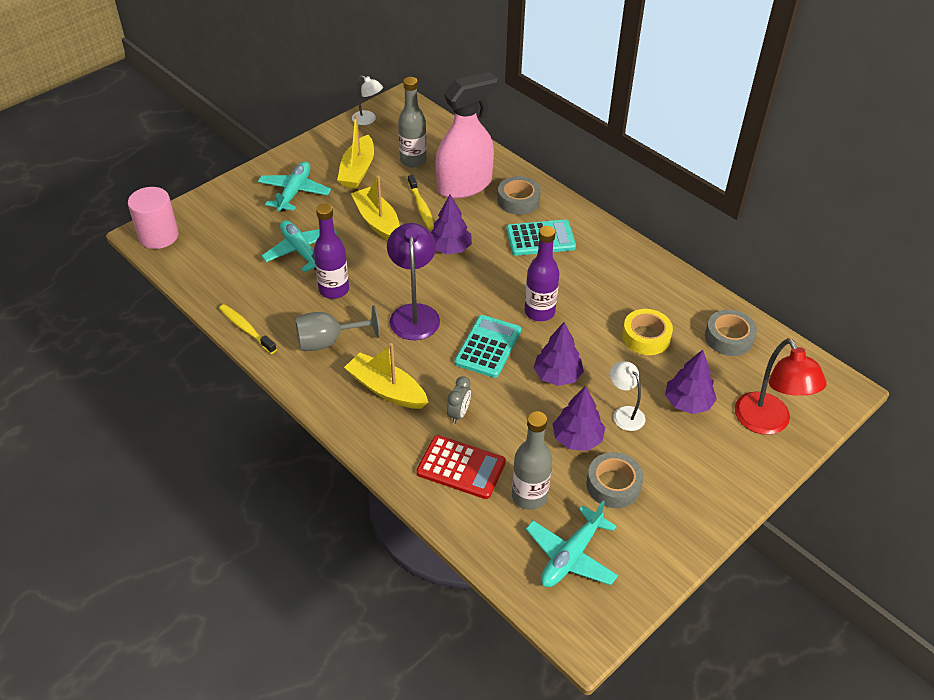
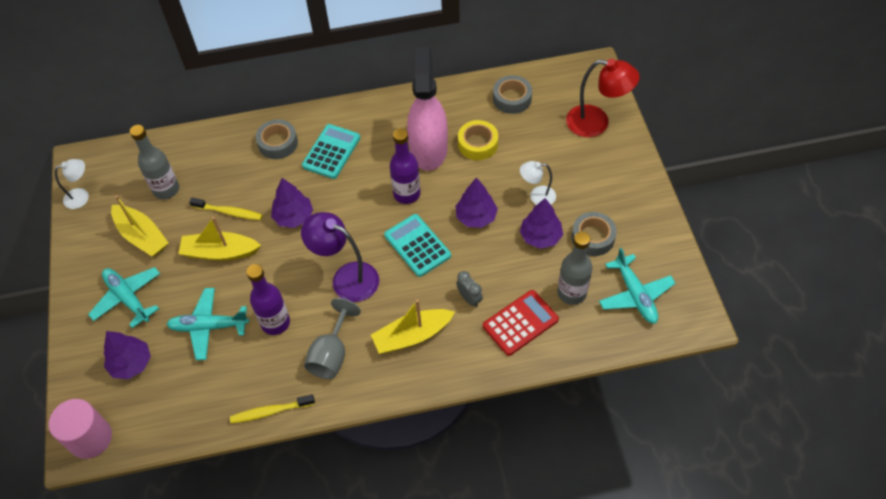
camera: 55 degrees left, 10 degrees up
pink spray bottle [435,72,498,199] -> pink spray bottle moved to [407,47,448,171]
purple tree [665,350,717,414] -> purple tree moved to [104,331,151,379]

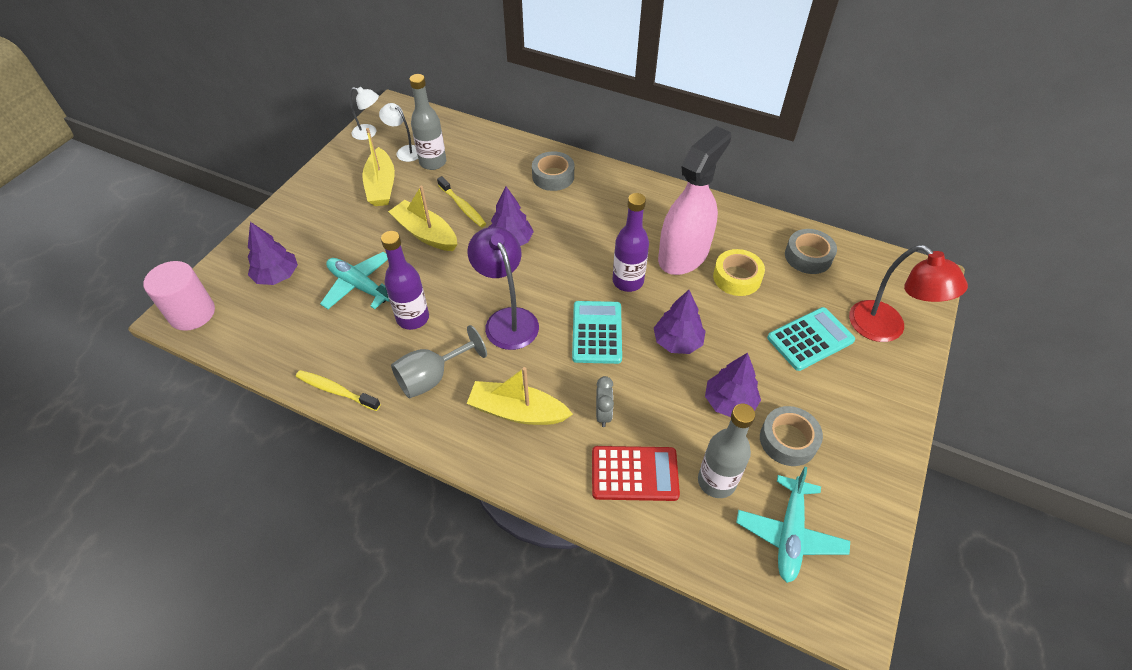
camera: 35 degrees right, 5 degrees down
turquoise plane [88,267,160,328] -> none
turquoise calculator [302,124,360,179] -> turquoise calculator moved to [767,307,855,371]
white lamp [520,161,556,205] -> white lamp moved to [379,103,418,162]

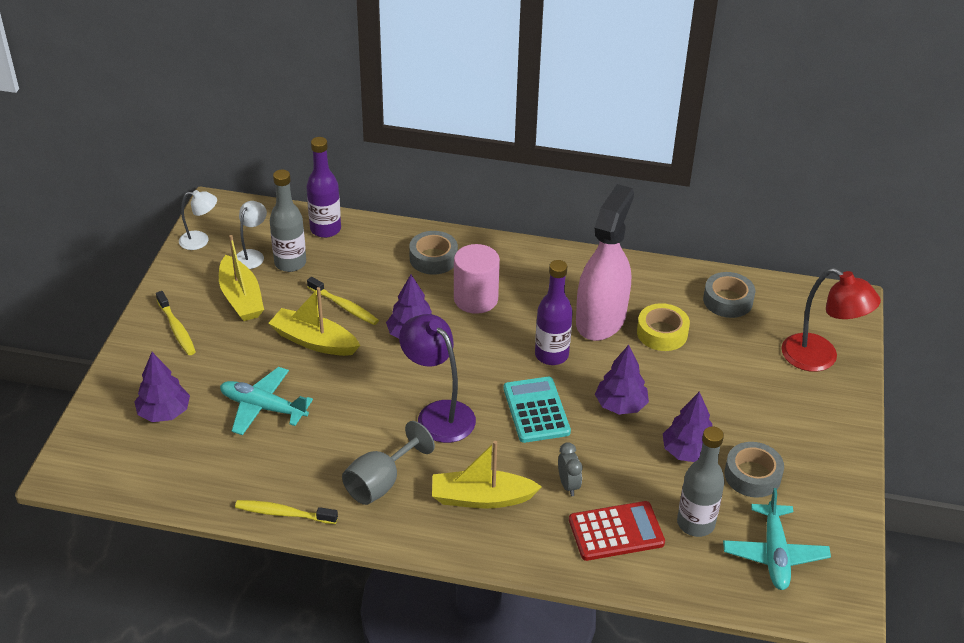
camera: 15 degrees left, 10 degrees down
pink cylinder [144,261,215,331] -> pink cylinder moved to [454,244,500,314]
white lamp [379,103,418,162] -> white lamp turned 90 degrees clockwise [236,201,267,269]
purple bottle [381,231,429,330] -> purple bottle moved to [306,137,341,238]
turquoise calculator [767,307,855,371] -> none
none -> yellow toothbrush [156,291,196,355]

